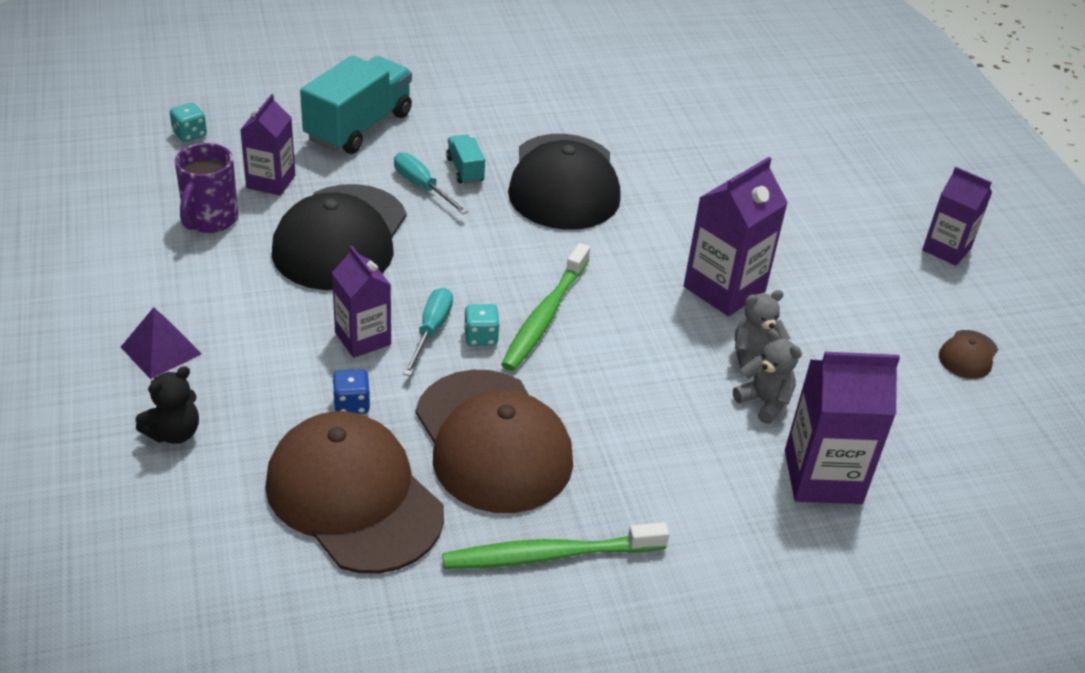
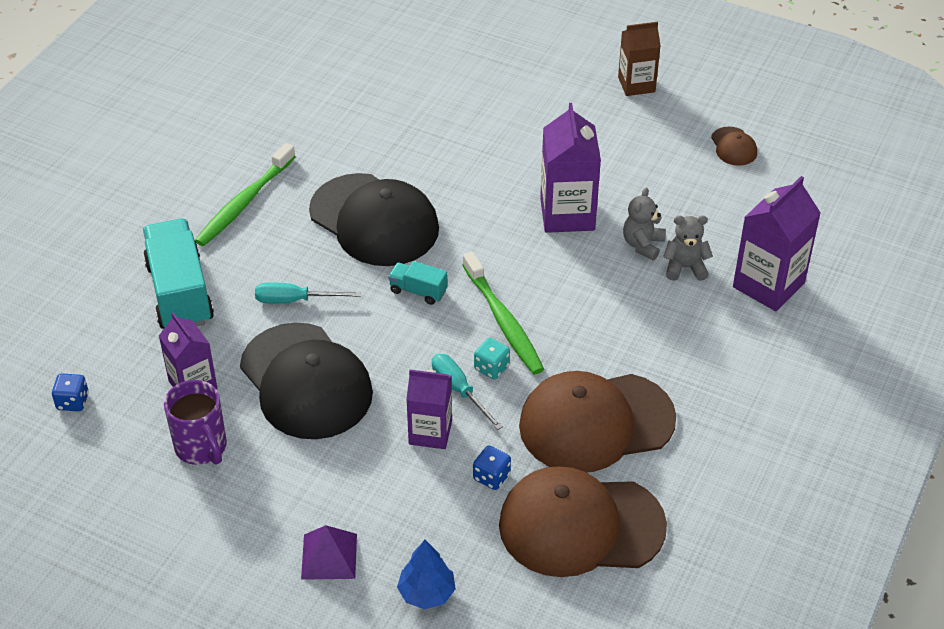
camera: 45 degrees left, 5 degrees up
black teddy bear [136,366,199,444] -> blue tree [397,540,456,609]
turquoise dice [170,103,207,142] -> blue dice [52,373,89,411]
brown cap [416,370,573,513] -> brown cap turned 150 degrees clockwise [519,371,676,472]
green toothbrush [442,522,669,569] -> green toothbrush moved to [195,143,296,246]
turquoise truck [446,135,485,184] -> turquoise truck moved to [388,261,447,305]
purple carton [922,167,992,266] -> brown carton [618,22,661,96]

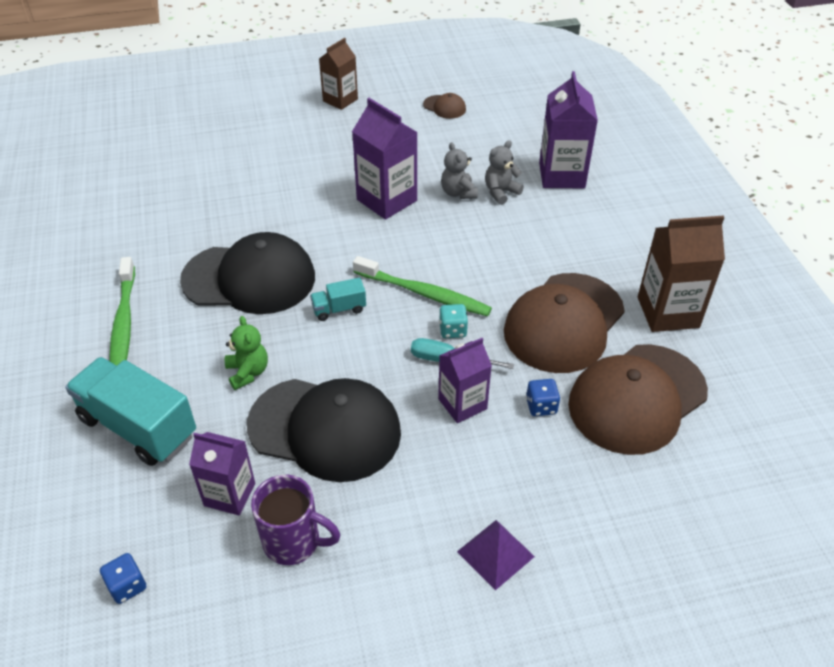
camera: 40 degrees left, 0 degrees up
turquoise screwdriver [255,282,361,303] -> green teddy bear [225,316,268,390]
blue tree [397,540,456,609] -> none
none -> brown carton [638,216,725,332]

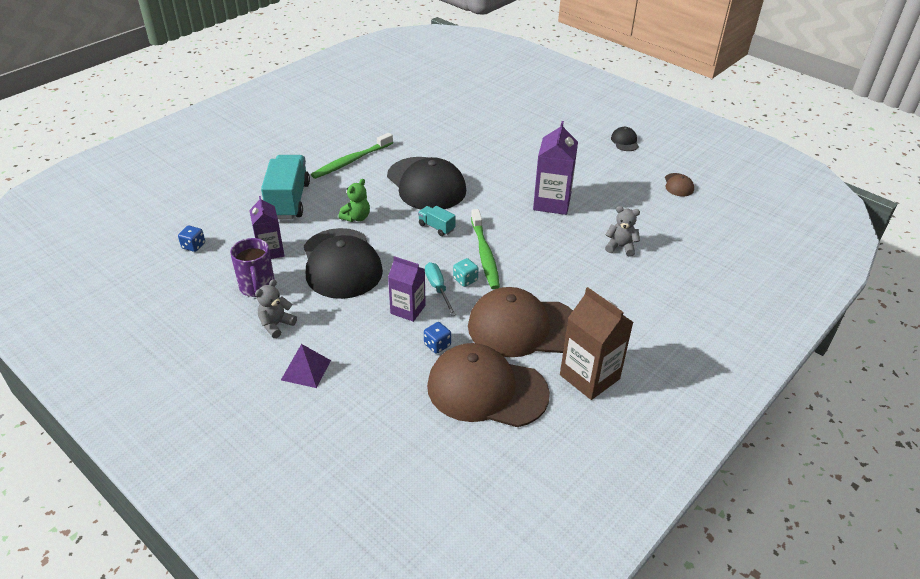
camera: 55 degrees right, 5 degrees down
brown carton [319,38,358,110] -> black cap [611,127,639,151]
grey teddy bear [441,142,478,199] -> grey teddy bear moved to [255,279,297,338]
purple carton [539,71,598,188] -> none

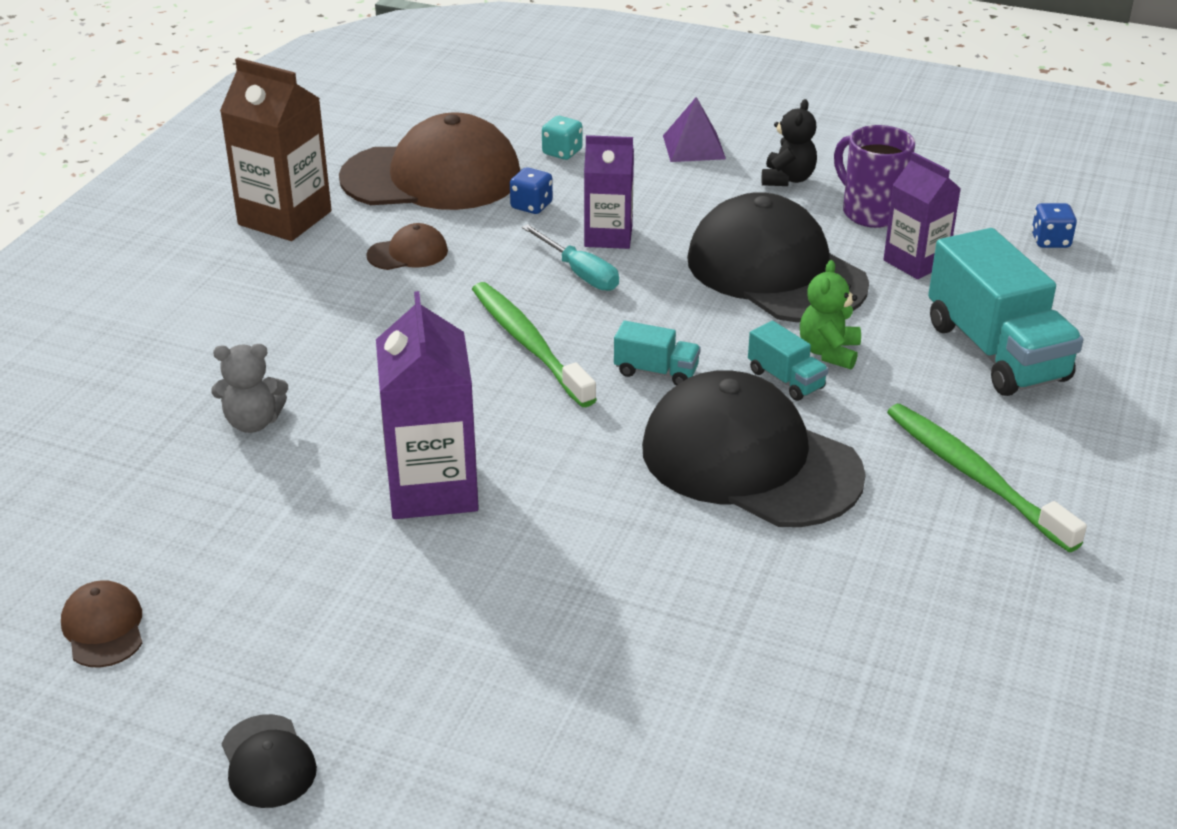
camera: 160 degrees right, 5 degrees down
grey teddy bear [255,279,297,338] -> black teddy bear [761,99,817,186]
green toothbrush [311,133,393,179] -> green toothbrush turned 60 degrees counterclockwise [887,404,1087,552]
turquoise dice [453,258,479,287] -> turquoise dice moved to [542,116,582,160]
brown cap [468,287,573,357] -> brown cap [366,223,448,270], size x0.42
none -> turquoise truck [748,321,828,401]

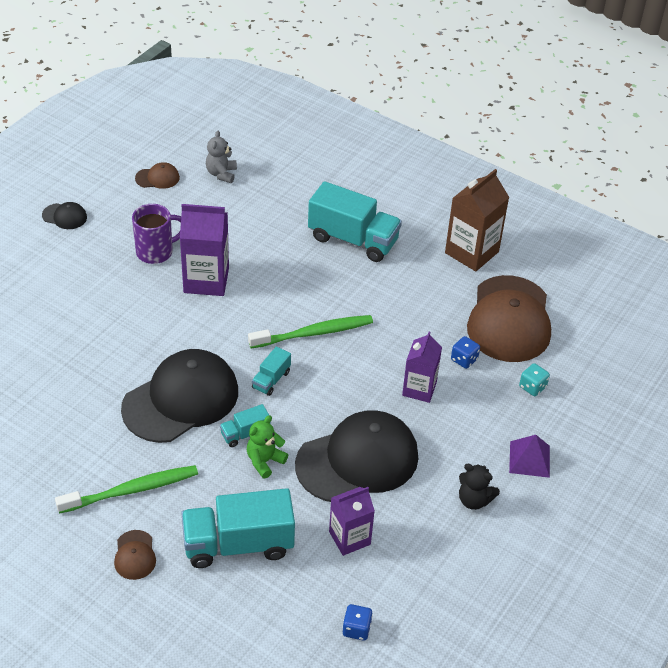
camera: 100 degrees right, 10 degrees up
grey teddy bear [211,344,288,433] -> grey teddy bear moved to [206,130,237,183]
black cap [221,714,317,808] -> black cap turned 150 degrees counterclockwise [42,202,87,229]
brown cap [366,223,448,270] -> brown cap moved to [114,530,156,580]
turquoise screwdriver [522,224,619,291] -> none
green teddy bear [800,260,861,370] -> green teddy bear turned 75 degrees counterclockwise [247,415,288,479]
purple mug [834,125,915,228] -> purple mug moved to [132,204,181,264]
none -> turquoise truck [308,181,402,262]

